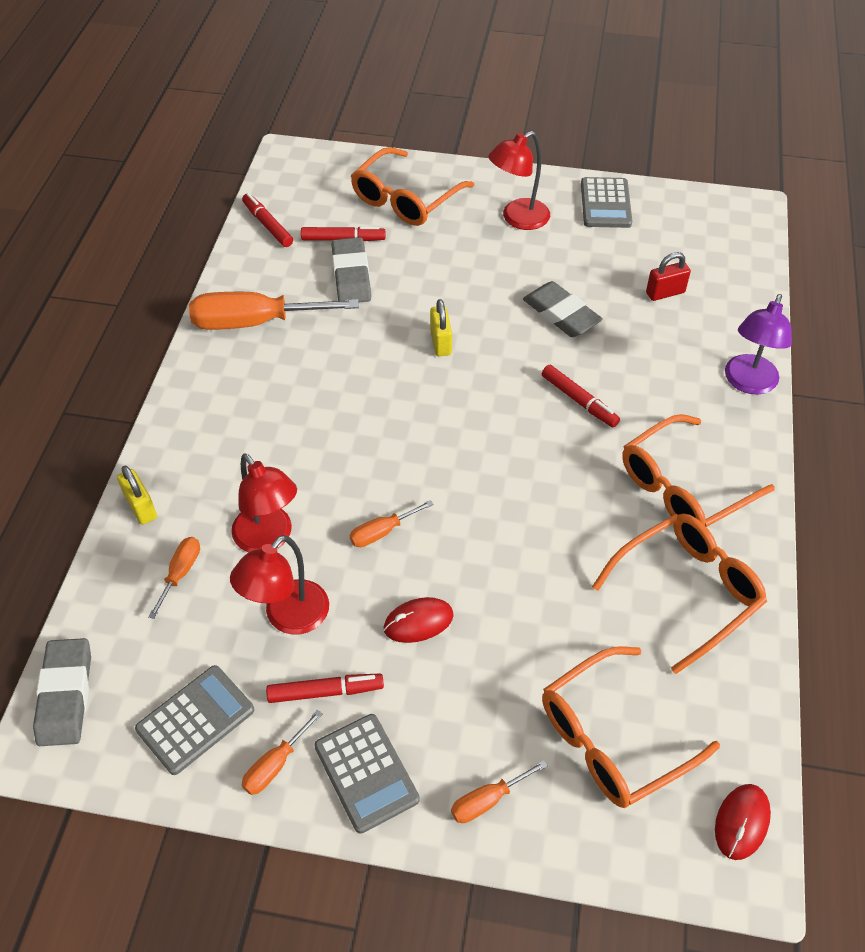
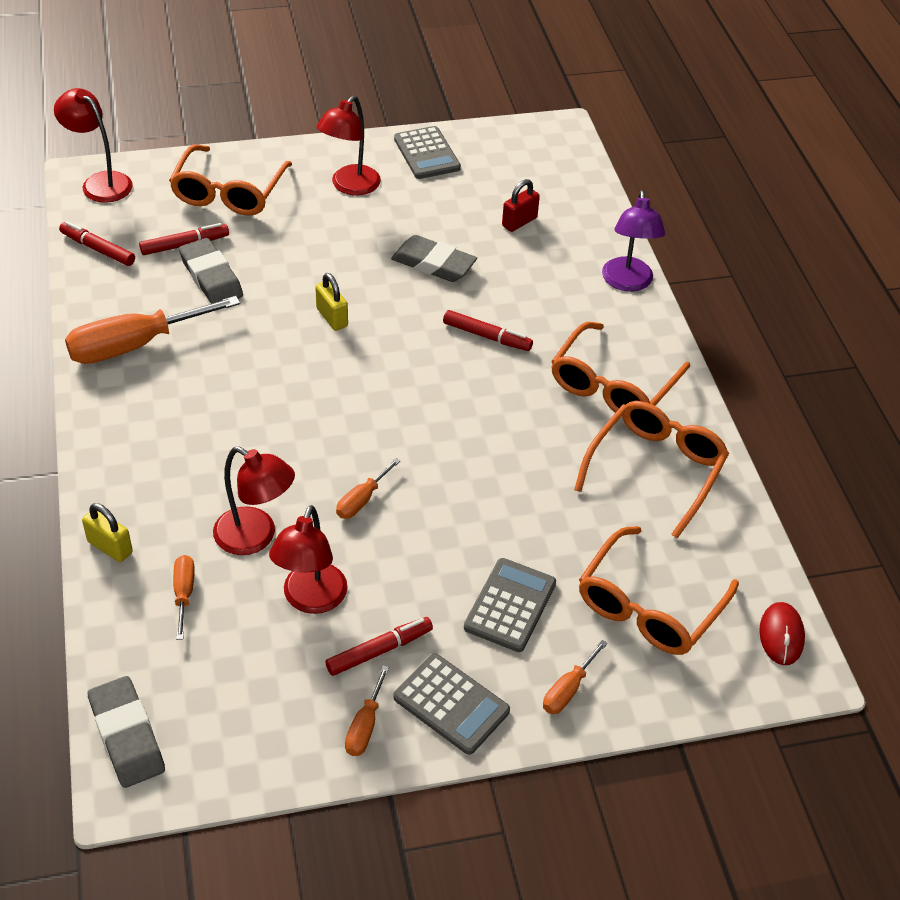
camera: 25 degrees left, 5 degrees down
grey calculator [135,665,254,775] -> grey calculator moved to [464,558,556,652]
red mouse [384,597,454,643] -> none
none -> red lamp [54,88,133,203]

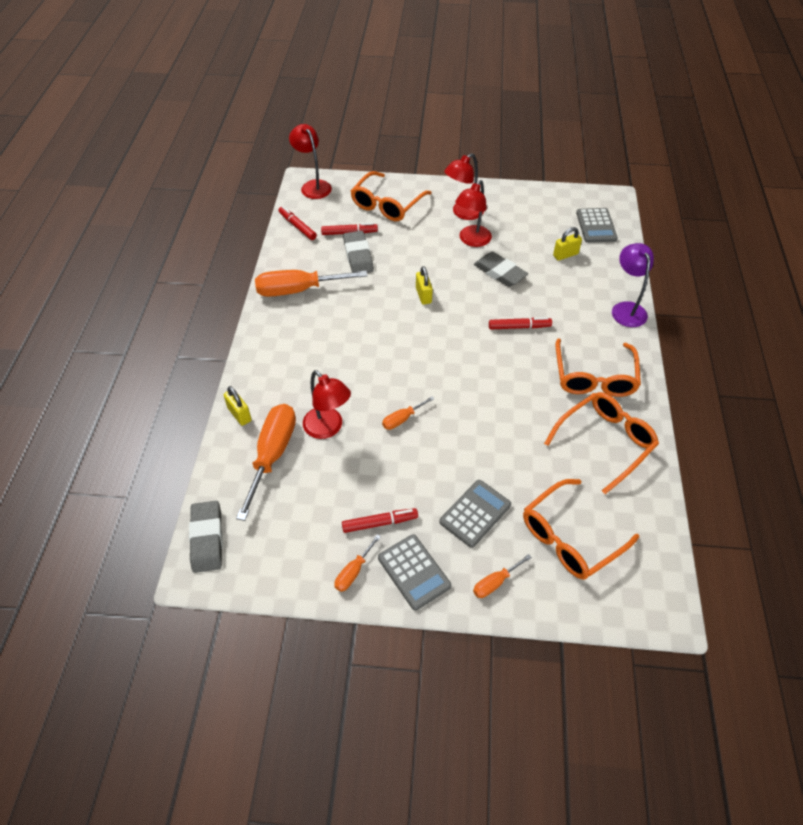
camera: 20 degrees right, 5 degrees up
orange screwdriver [173,555,195,640] -> orange screwdriver [236,404,296,521], size x2.10
red lamp [269,505,348,614] -> red lamp moved to [455,180,492,247]
grey calculator [394,126,461,179] -> grey calculator moved to [576,208,618,243]
red marker [443,310,533,351] -> red marker turned 45 degrees counterclockwise [489,317,552,330]
red padlock [502,179,540,232] -> yellow padlock [553,227,582,261]
orange glasses [551,322,690,417] -> orange glasses turned 45 degrees counterclockwise [555,338,641,397]
purple lamp [602,190,665,292] -> purple lamp turned 150 degrees clockwise [612,243,654,327]
red mouse [759,602,805,665] -> none

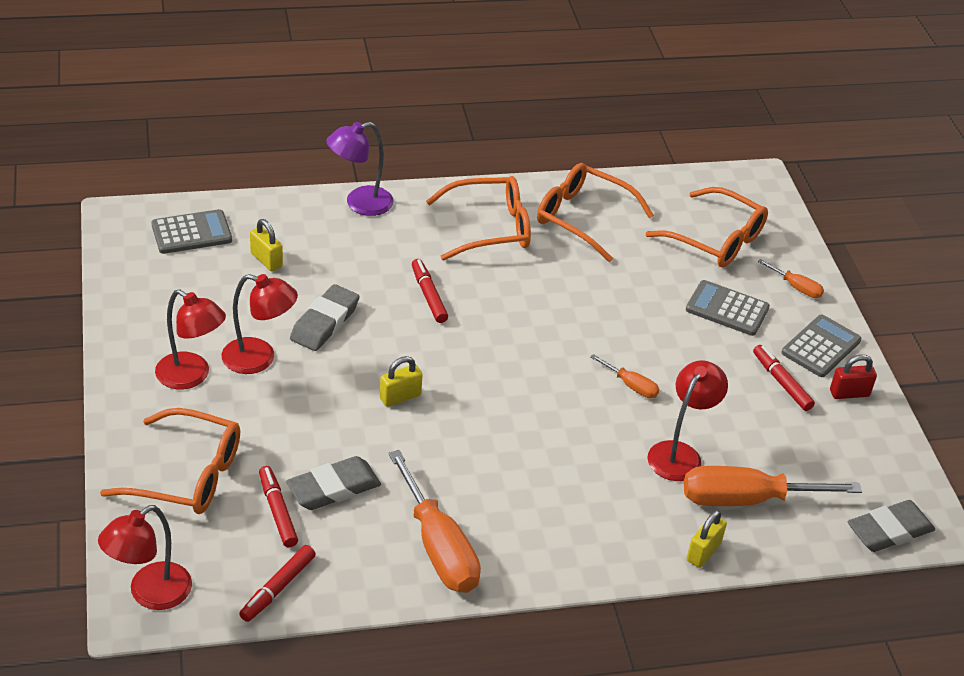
camera: 110 degrees left, 10 degrees down
orange screwdriver [334,534,381,592] -> red padlock [830,354,877,399]

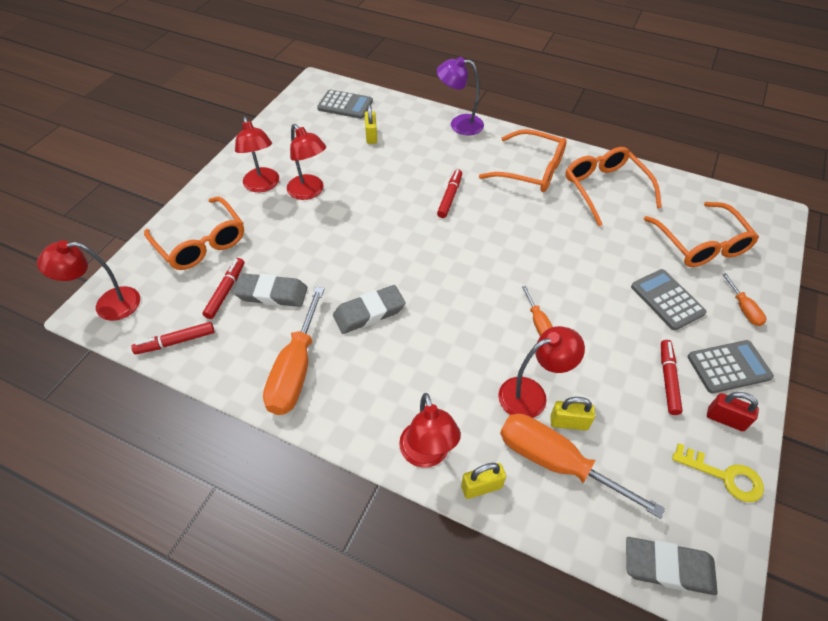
camera: 40 degrees right, 10 degrees up
grey eraser [290,284,360,351] -> grey eraser moved to [333,285,406,334]
yellow padlock [380,356,423,407] -> yellow padlock moved to [550,397,595,431]
none -> red lamp [399,393,461,468]
none -> yellow key [672,443,764,502]

